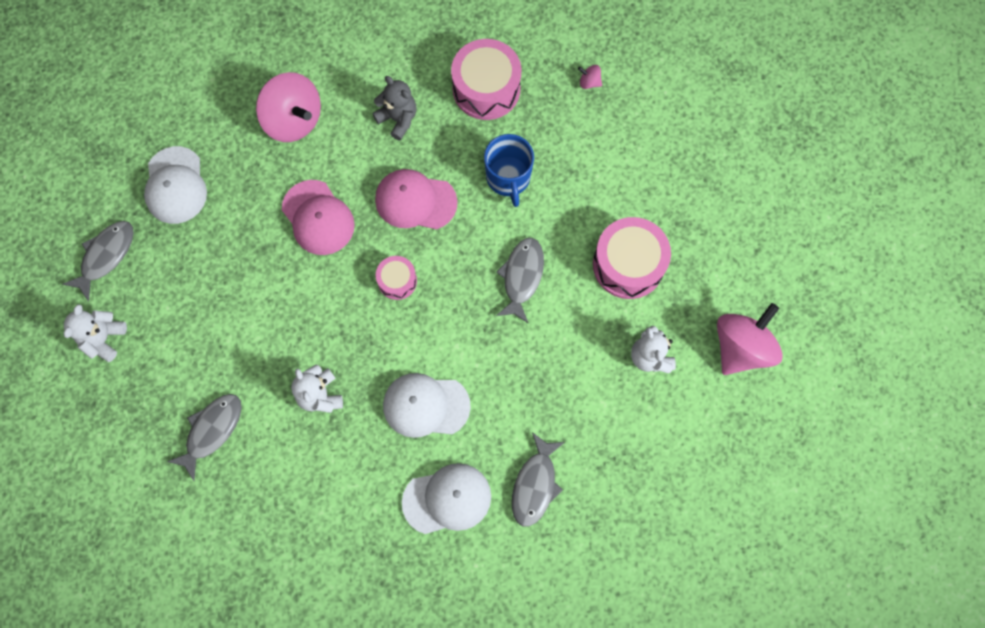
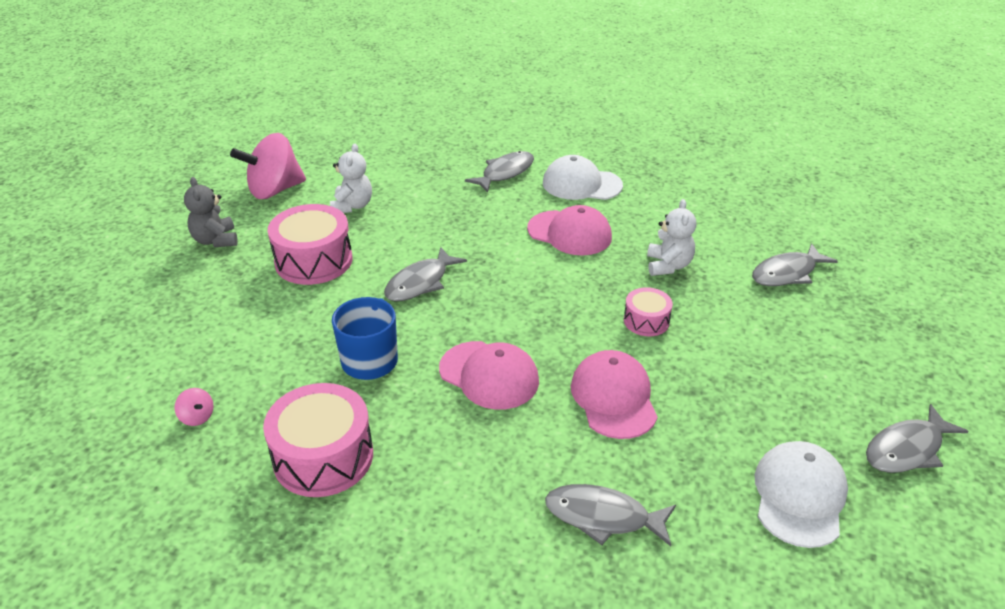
camera: 155 degrees left, 35 degrees down
white teddy bear [64,304,127,362] -> none
pink spinning top [256,72,321,142] -> grey fish [545,484,676,546]
grey teddy bear [372,76,416,141] -> grey teddy bear moved to [184,177,237,247]
pink drum [376,256,417,300] -> pink drum moved to [624,287,673,336]
white cap [383,373,471,438] -> pink cap [527,205,612,255]

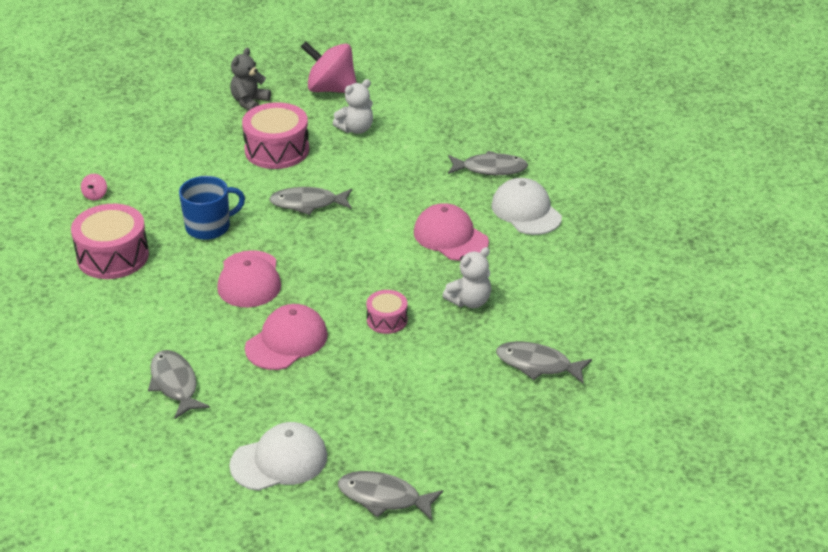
camera: 50 degrees right, 0 degrees up
pink cap [527,205,612,255] -> pink cap turned 150 degrees clockwise [414,203,489,261]

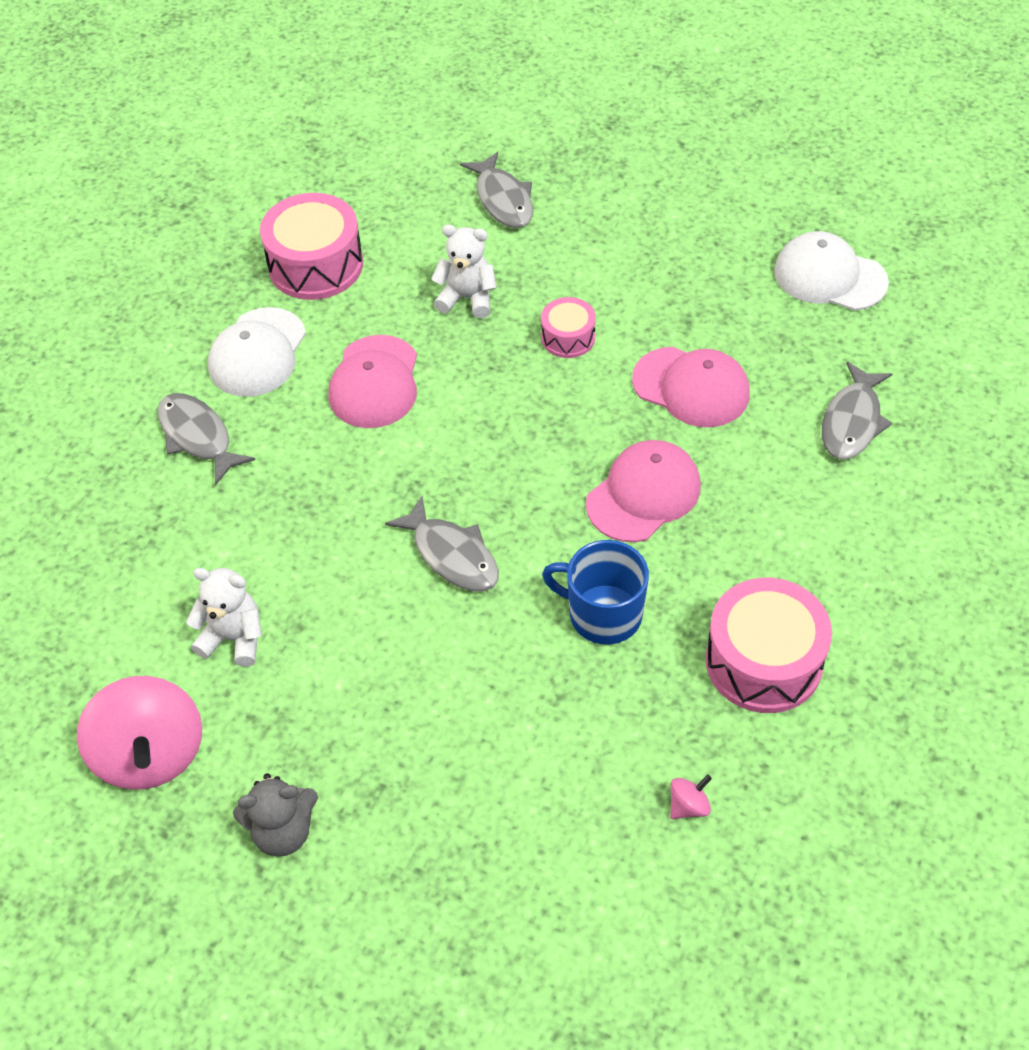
camera: 130 degrees left, 15 degrees up
pink drum [242,102,309,169] -> pink drum moved to [260,193,363,300]
pink cap [245,304,328,370] -> pink cap turned 150 degrees counterclockwise [632,347,750,427]
grey fish [338,471,443,520] -> none

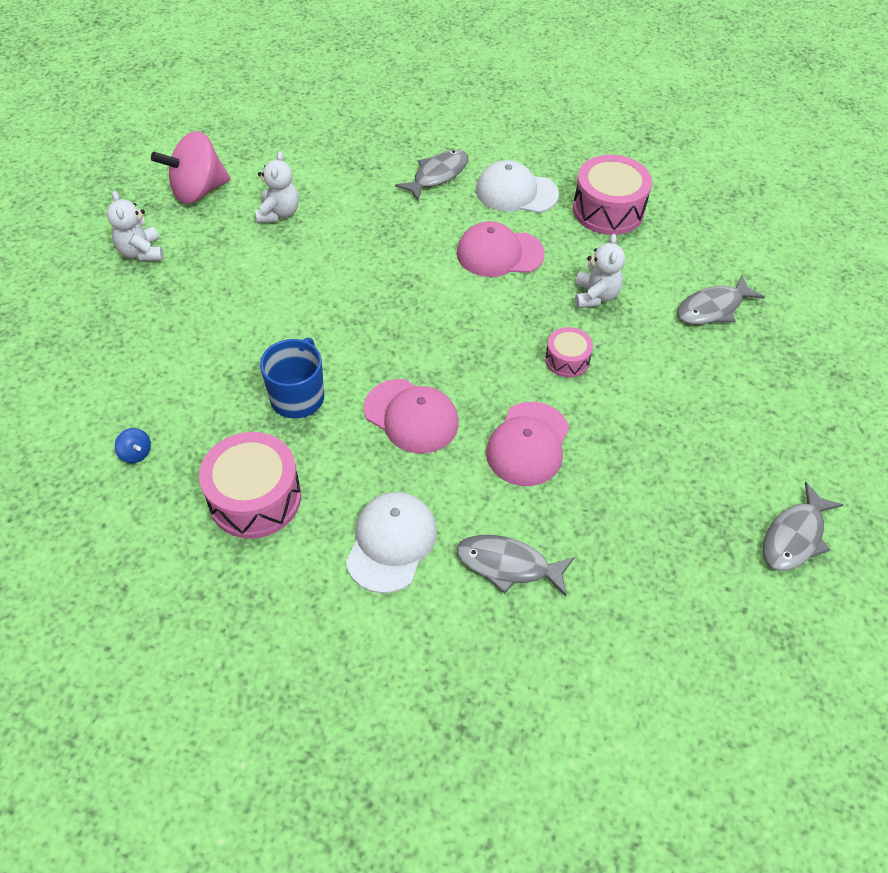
camera: 80 degrees right, 0 degrees up
grey teddy bear [233,773,318,856] -> white teddy bear [107,191,163,261]
grey fish [385,496,499,591] -> grey fish moved to [763,482,843,571]
pink spinning top [670,774,712,819] -> blue spinning top [115,428,151,463]
white cap [774,231,889,311] -> white cap moved to [345,492,437,593]

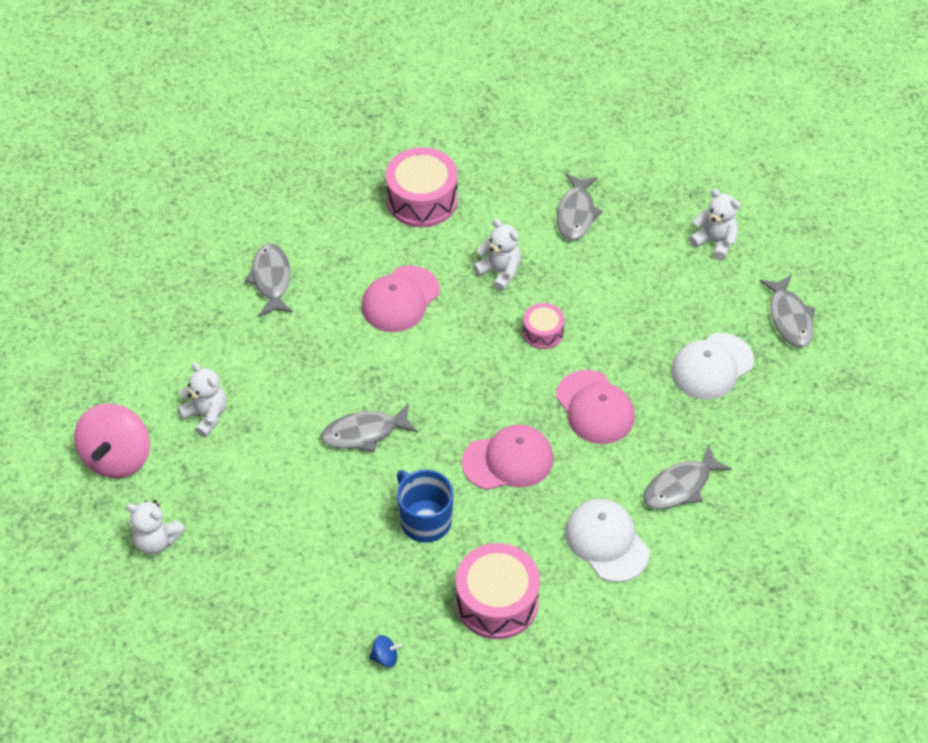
camera: 50 degrees left, 0 degrees up
white cap [476,160,559,213] -> white cap moved to [671,333,754,400]
none -> grey fish [321,404,418,452]
none -> white teddy bear [689,189,741,260]

